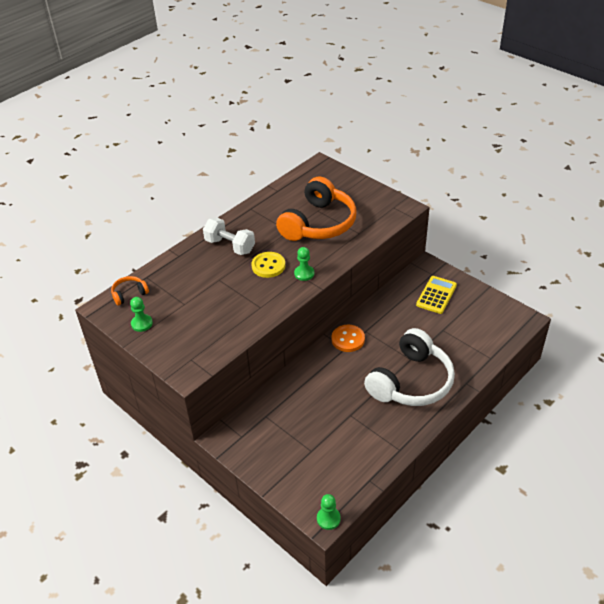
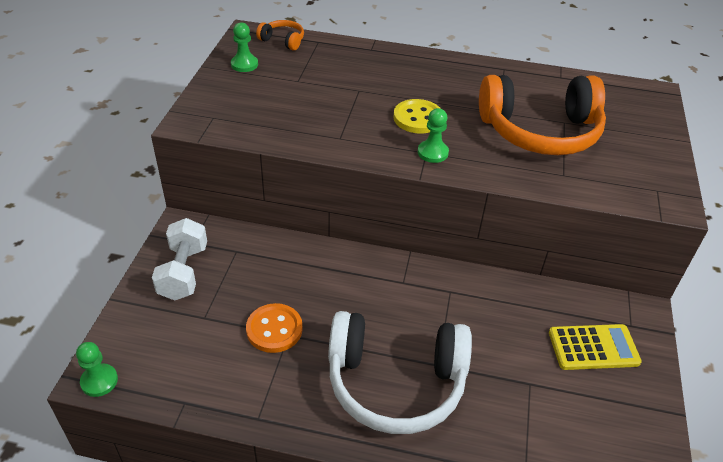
camera: 55 degrees right, 0 degrees up
white dumbbell [203,218,255,255] -> white dumbbell moved to [152,218,207,300]
orange button [332,325,365,352] -> orange button moved to [246,303,303,353]

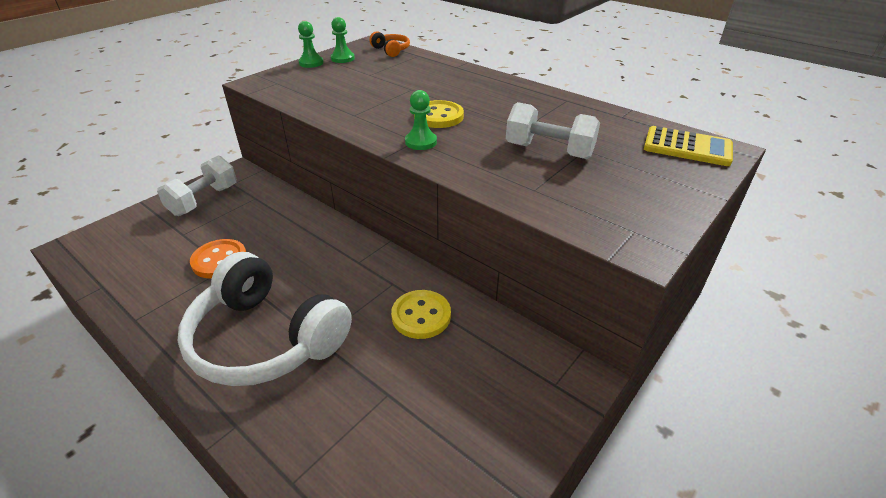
camera: 30 degrees right, 5 degrees down
green pawn [76,342,118,397] -> green pawn moved to [298,21,323,68]
orange headphones [479,75,606,155] -> white dumbbell [506,102,600,159]
yellow calculator [549,324,642,370] -> yellow calculator moved to [644,126,733,166]
none -> yellow button [391,290,451,339]

